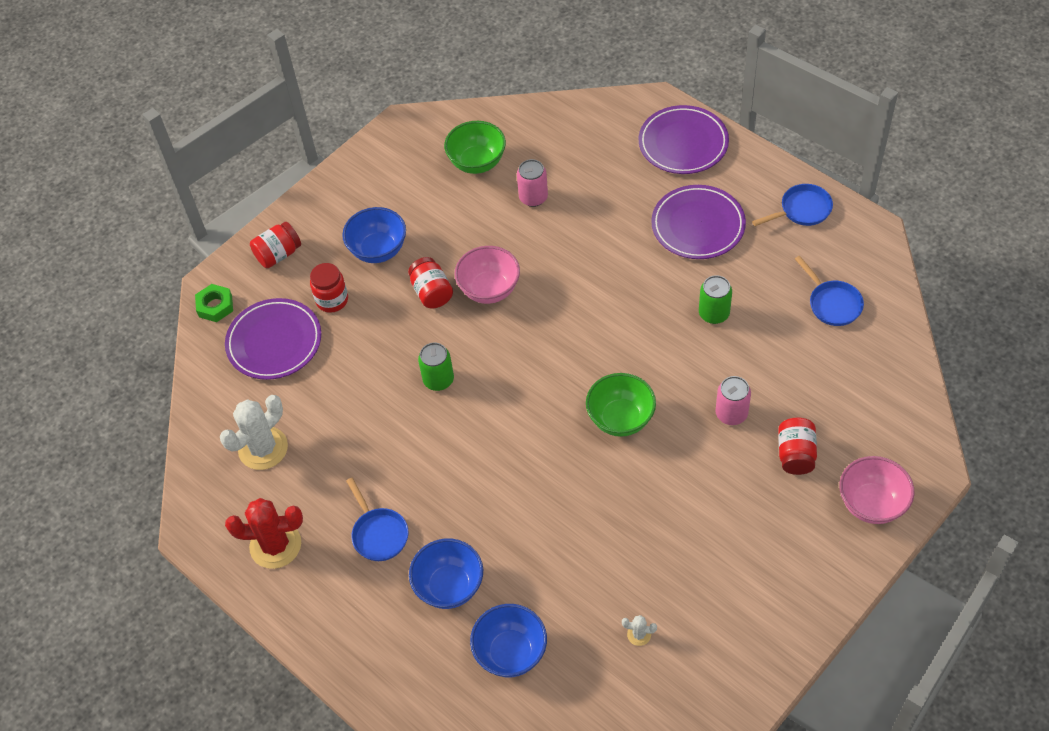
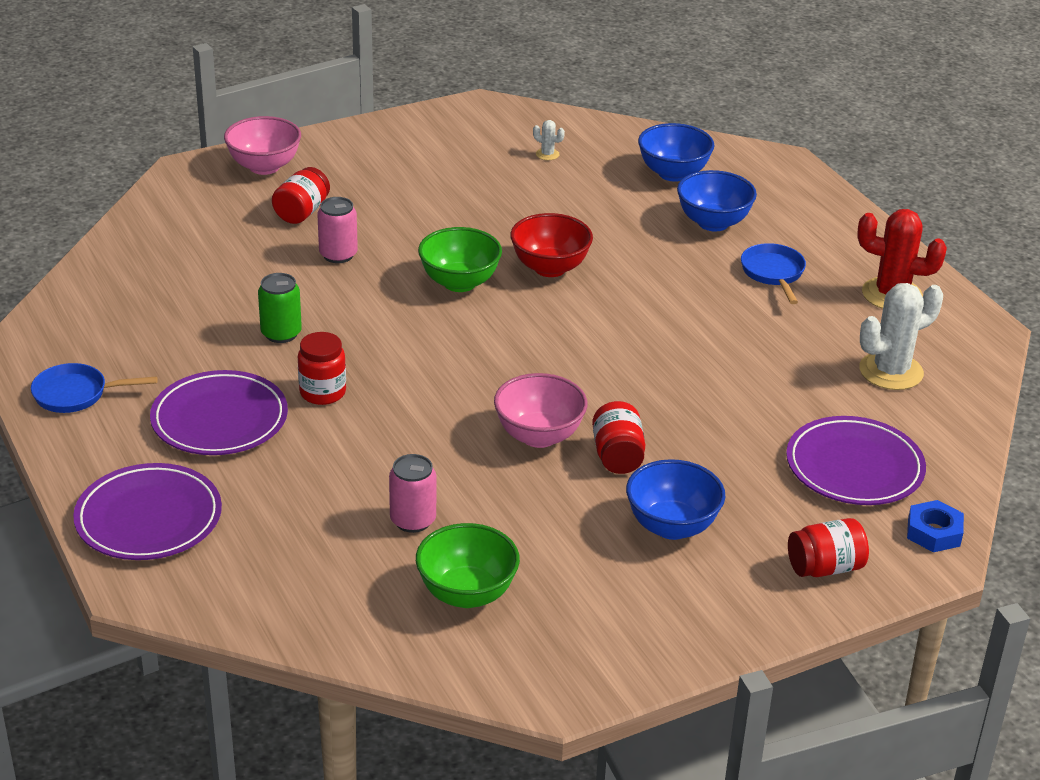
camera: 165 degrees left, 20 degrees down
green nut [195,284,233,322] -> blue nut [907,500,964,552]
red jar [310,263,348,313] -> red jar moved to [298,332,346,405]
green can [418,343,454,391] -> none
blue pan [795,256,864,326] -> none
none -> red bowl [510,213,593,277]

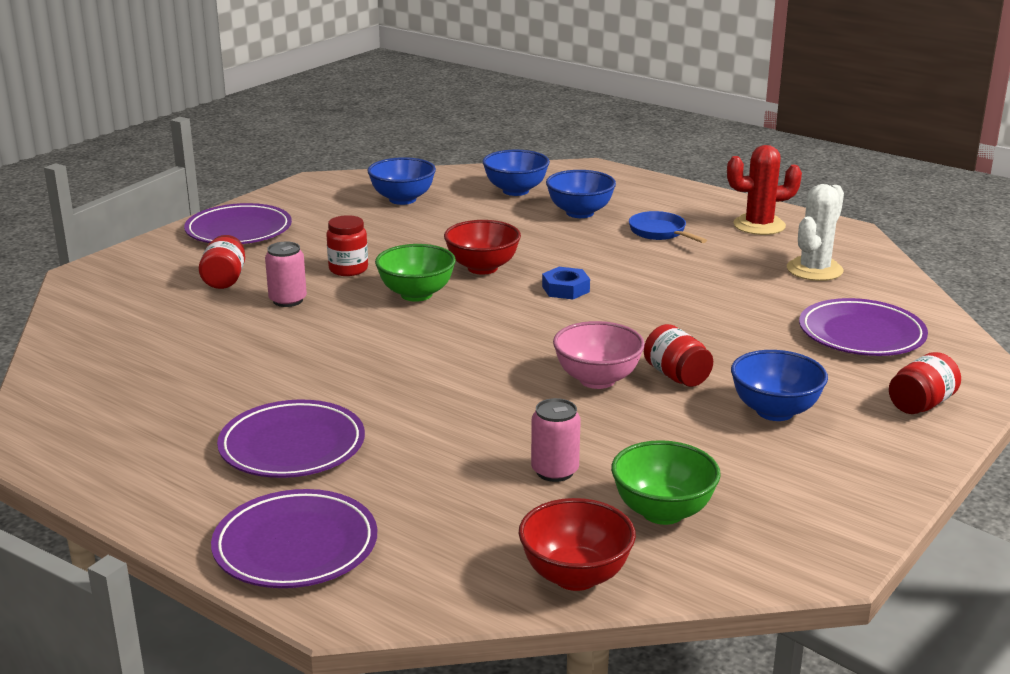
camera: 25 degrees left, 10 degrees down
blue pan [31,363,157,413] -> none
pink bowl [224,116,301,175] -> none
green can [258,273,302,343] -> none
red jar [298,332,346,405] -> red jar moved to [326,215,368,276]
white cactus [533,120,565,160] -> blue bowl [367,157,436,205]
blue nut [907,500,964,552] -> blue nut moved to [542,267,590,299]
none -> purple plate [184,203,292,244]
none -> red bowl [518,498,636,591]

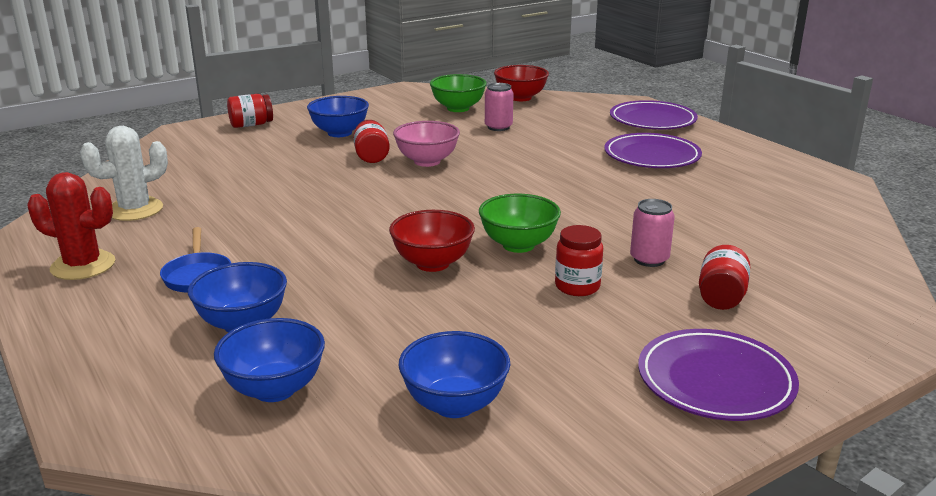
camera: 160 degrees left, 0 degrees up
blue nut [542,267,590,299] -> none
purple plate [799,298,928,356] -> none

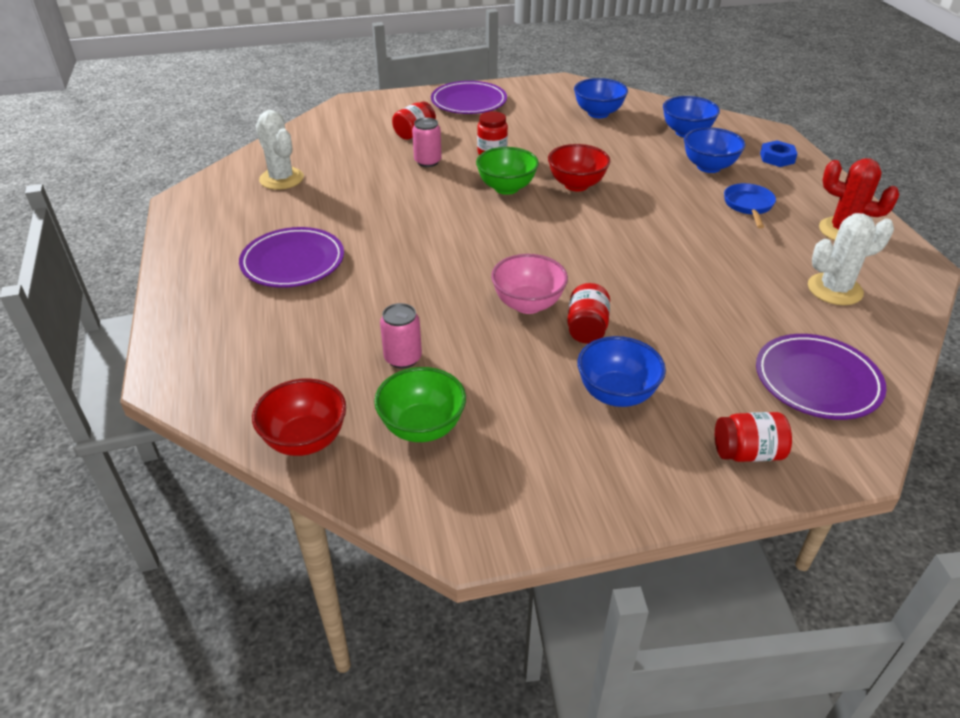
camera: 160 degrees left, 15 degrees up
purple plate [610,100,698,129] -> purple plate moved to [756,334,886,420]
none -> white cactus [256,110,304,190]
none -> blue nut [760,140,797,167]

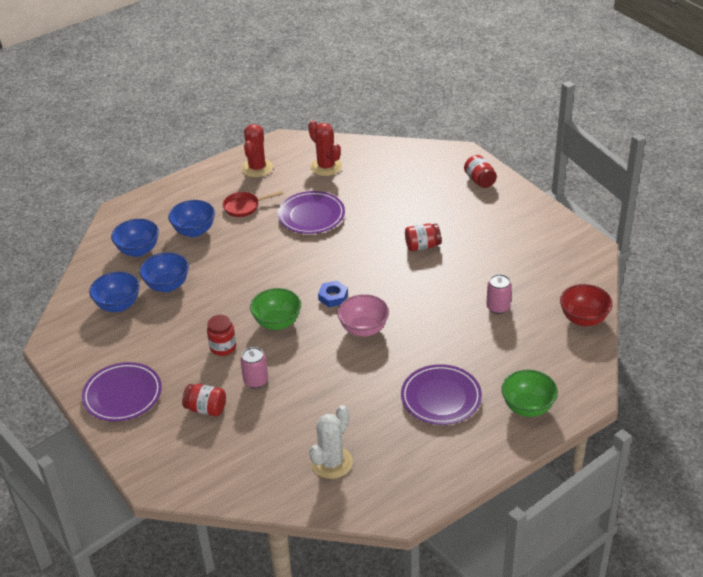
camera: 110 degrees left, 0 degrees up
green bowl [374,367,466,442] -> green bowl moved to [501,370,558,417]
pink bowl [491,254,568,314] -> pink bowl moved to [337,294,389,337]
red bowl [548,144,610,192] -> none
blue bowl [577,336,666,407] -> blue bowl moved to [139,252,189,292]
blue pan [724,183,776,228] -> red pan [223,191,283,217]
purple plate [756,334,886,420] -> purple plate moved to [278,191,345,234]
blue nut [760,140,797,167] -> blue nut moved to [318,281,348,307]
white cactus [808,213,894,305] -> red cactus [308,120,342,176]

